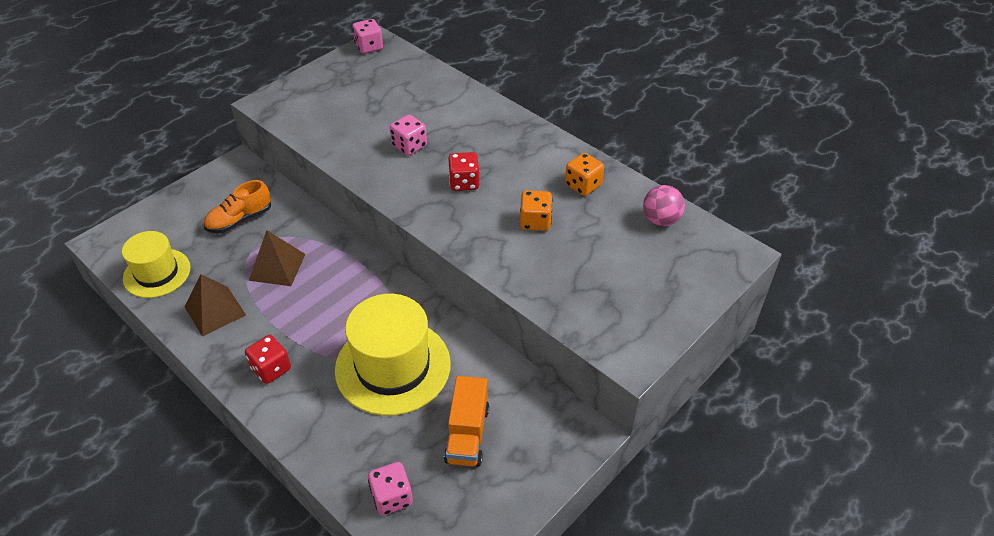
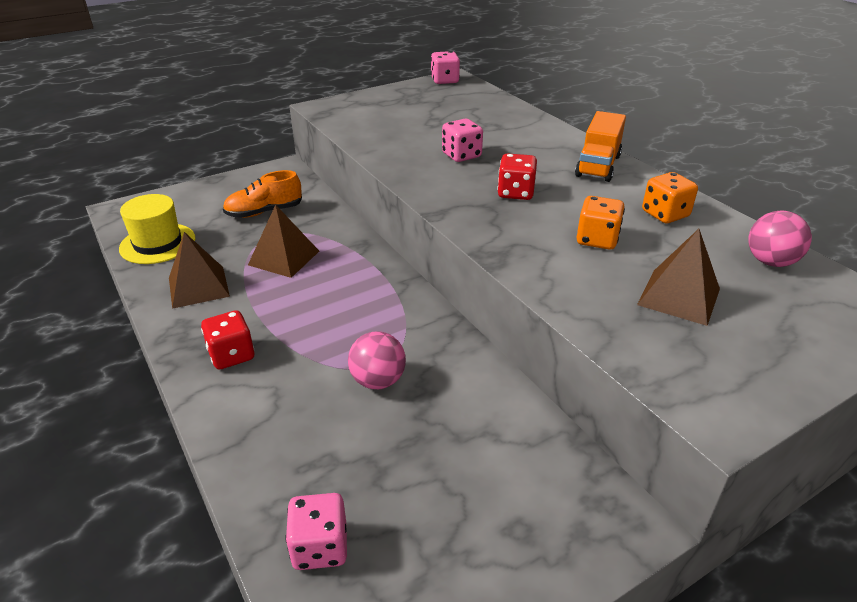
camera: 15 degrees right, 10 degrees down
yellow hat [335,294,451,416] -> pink ball [348,331,406,389]
orange truck [444,376,489,467] -> orange truck moved to [575,111,626,182]
none -> brown pyramid [637,229,720,326]

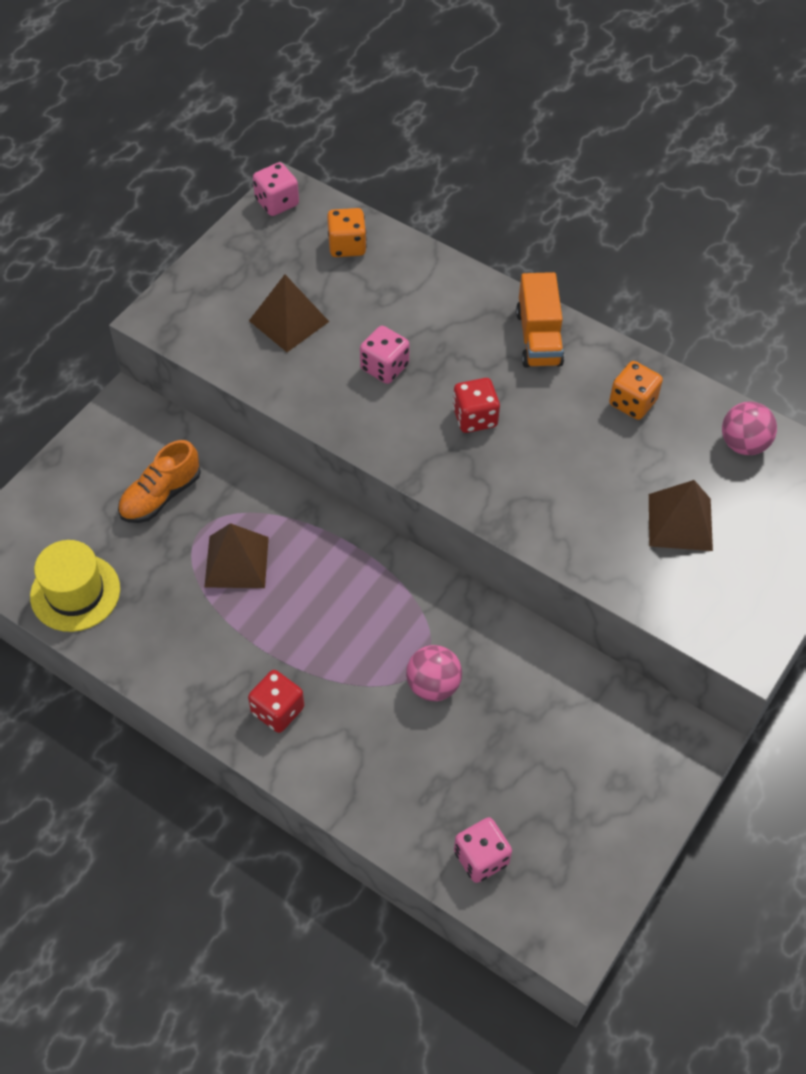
camera: 25 degrees left, 20 degrees up
brown pyramid [169,232,230,309] -> brown pyramid moved to [249,274,329,352]
orange dice [577,196,625,250] -> orange dice moved to [327,208,367,257]

